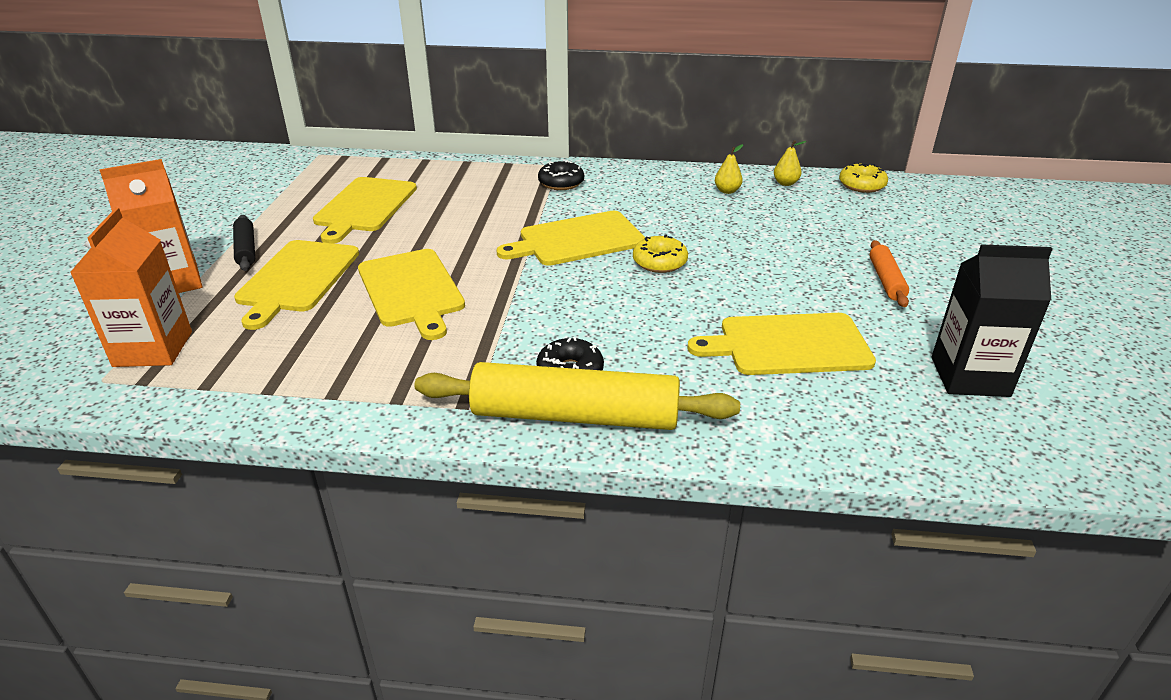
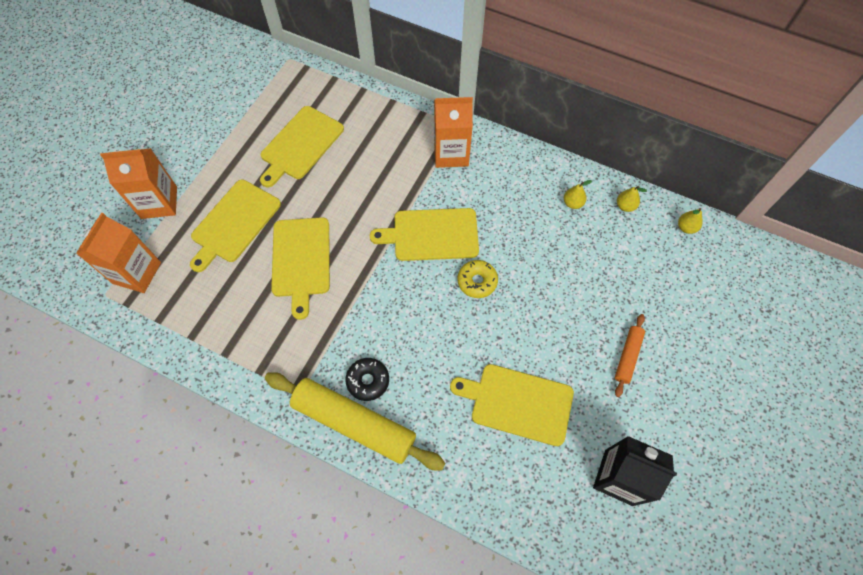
camera: 20 degrees right, 30 degrees up
black rolling pin [233,215,255,271] -> none
black donut [538,160,584,190] -> orange carton [434,97,473,168]
yellow donut [839,162,888,193] -> yellow pear [678,208,702,234]

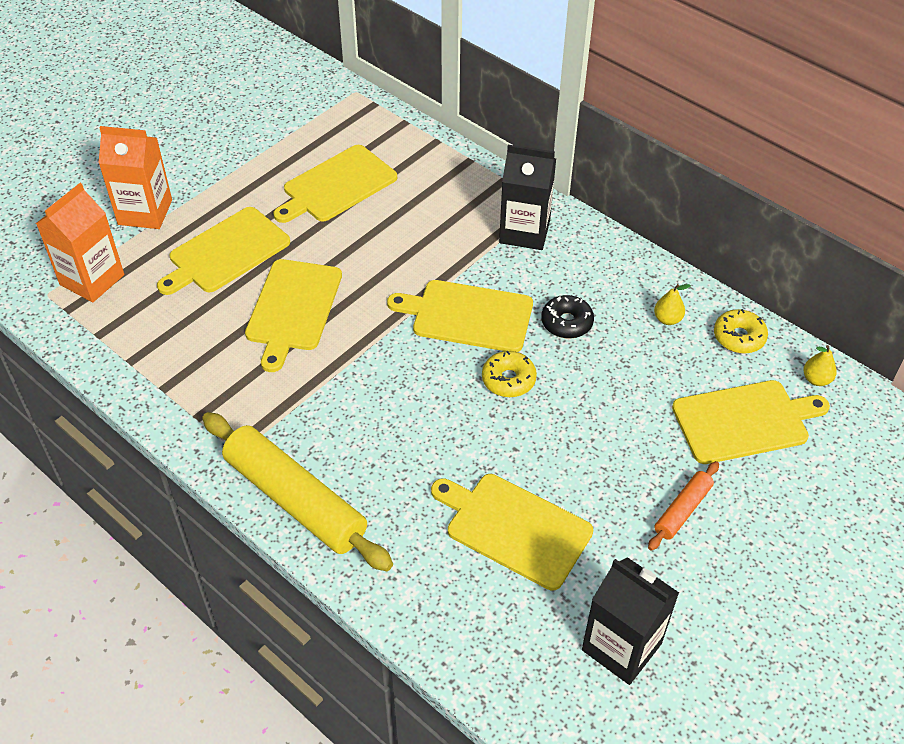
camera: 15 degrees right, 15 degrees down
black donut [345,358,389,401] -> black donut moved to [541,295,594,339]
orange carton [434,97,473,168] -> black carton [499,145,556,250]
yellow pear [617,186,647,212] -> yellow donut [714,309,768,354]
none -> yellow cutting board [672,380,830,464]

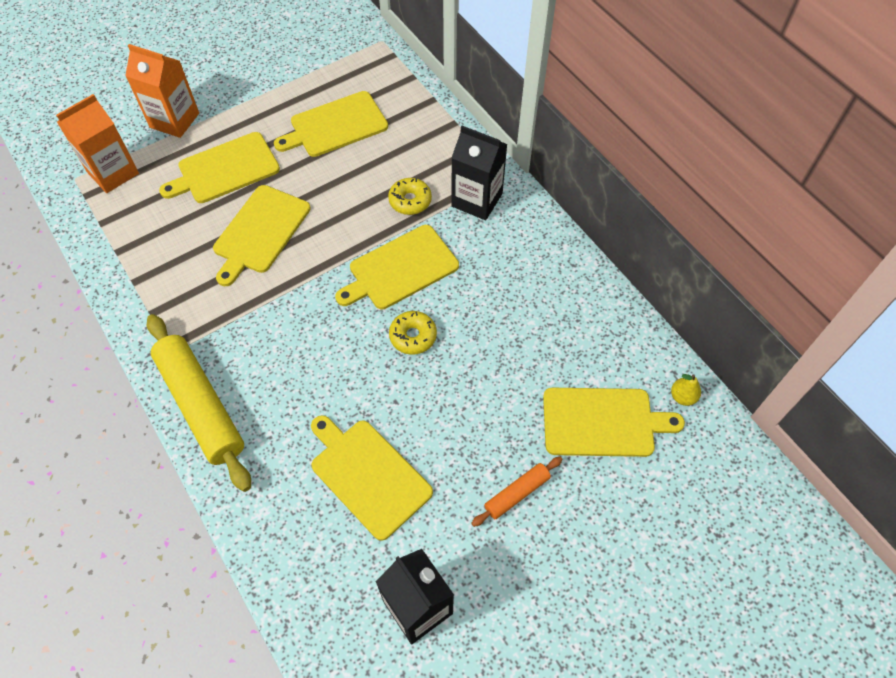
camera: 15 degrees right, 10 degrees up
yellow cutting board [387,280,533,352] -> yellow cutting board turned 60 degrees counterclockwise [335,225,459,309]
black donut [541,295,594,339] -> none
yellow pear [654,284,691,325] -> none
yellow donut [714,309,768,354] -> yellow donut moved to [388,178,432,215]

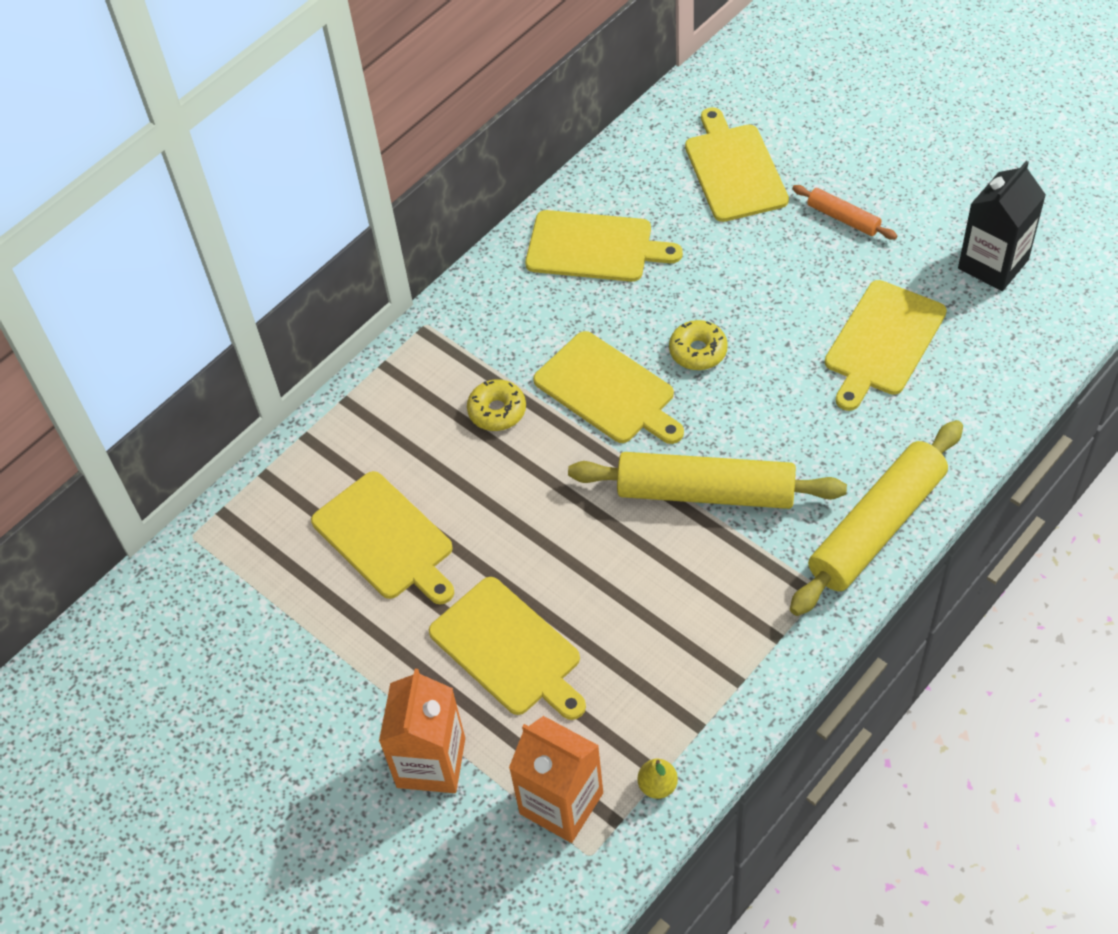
camera: 100 degrees left, 5 degrees down
yellow cutting board [213,185,311,286] -> yellow cutting board moved to [525,210,683,282]
black carton [451,126,508,220] -> none
yellow pear [671,374,701,406] -> yellow pear moved to [638,759,678,799]
none -> yellow rolling pin [568,452,847,509]

